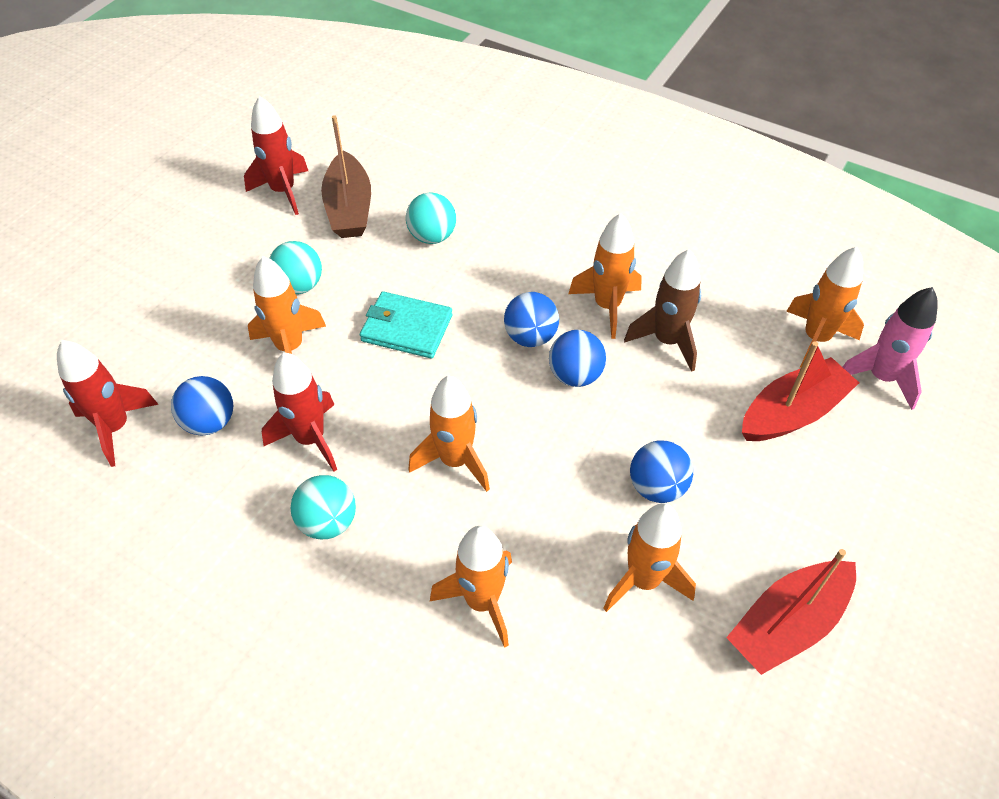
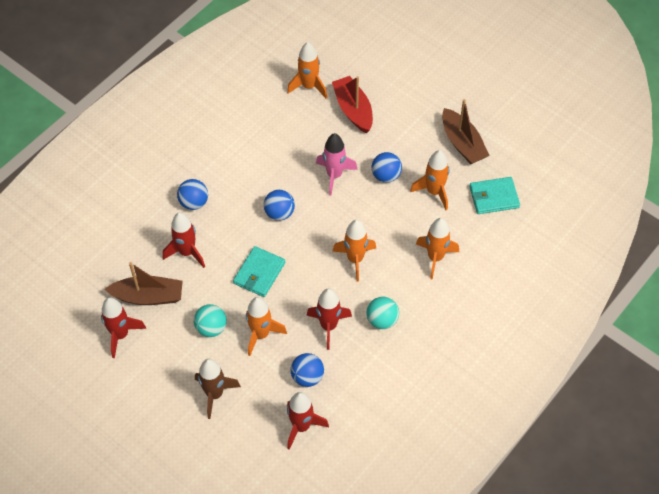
camera: 80 degrees left, 5 degrees up
turquoise ball [406,192,456,244] -> red rocket [163,212,205,268]
blue ball [549,330,606,387] -> blue ball moved to [177,179,208,210]
orange rocket [568,213,642,339] -> none
brown rocket [624,249,701,372] -> brown rocket moved to [195,359,241,419]
red boat [726,549,856,675] -> brown boat [442,99,490,164]
pink rocket [843,287,938,410] -> pink rocket moved to [316,133,358,195]
none -> turquoise wallet [469,177,520,214]

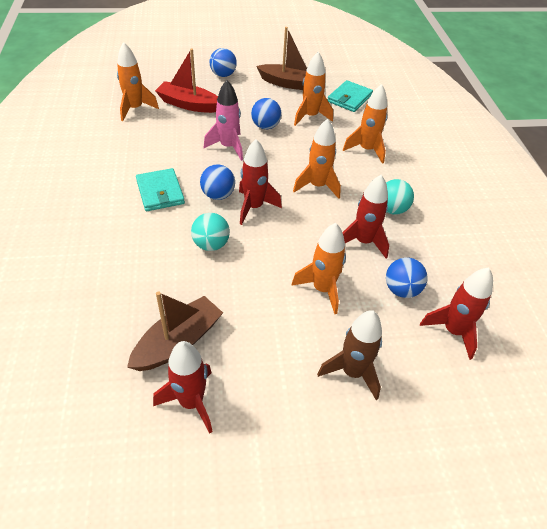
camera: 50 degrees left, 10 degrees down
red rocket [163,212,205,268] -> red rocket moved to [239,139,282,225]
blue ball [177,179,208,210] -> blue ball moved to [209,48,237,77]
turquoise ball [194,304,227,337] -> turquoise ball moved to [191,213,230,251]
turquoise wallet [233,246,285,297] -> turquoise wallet moved to [136,168,185,211]

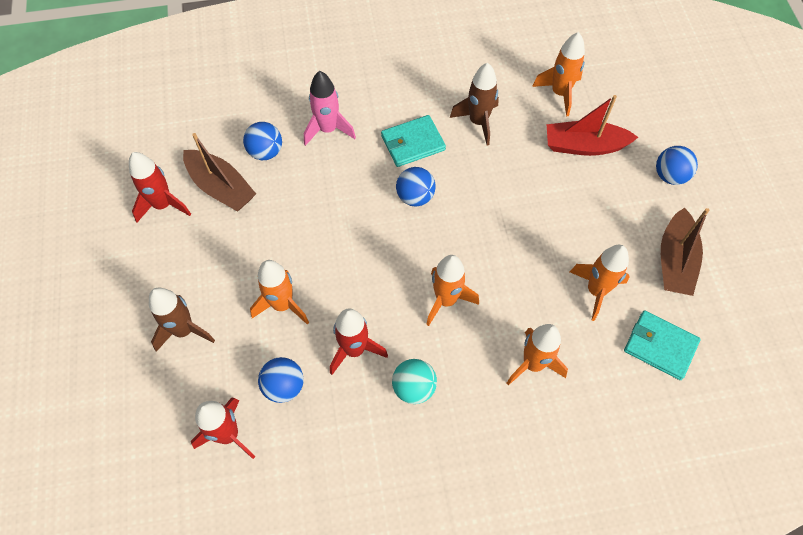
camera: 90 degrees right, 15 degrees up
red boat [155,48,218,113] -> red boat turned 105 degrees counterclockwise [547,95,638,156]
turquoise ball [191,213,230,251] -> none
pink rocket [204,80,243,161] -> pink rocket moved to [304,71,356,146]
red rocket [239,139,282,225] -> none
blue ball [251,98,281,129] -> blue ball moved to [243,122,282,160]
none -> brown rocket [450,63,499,146]

